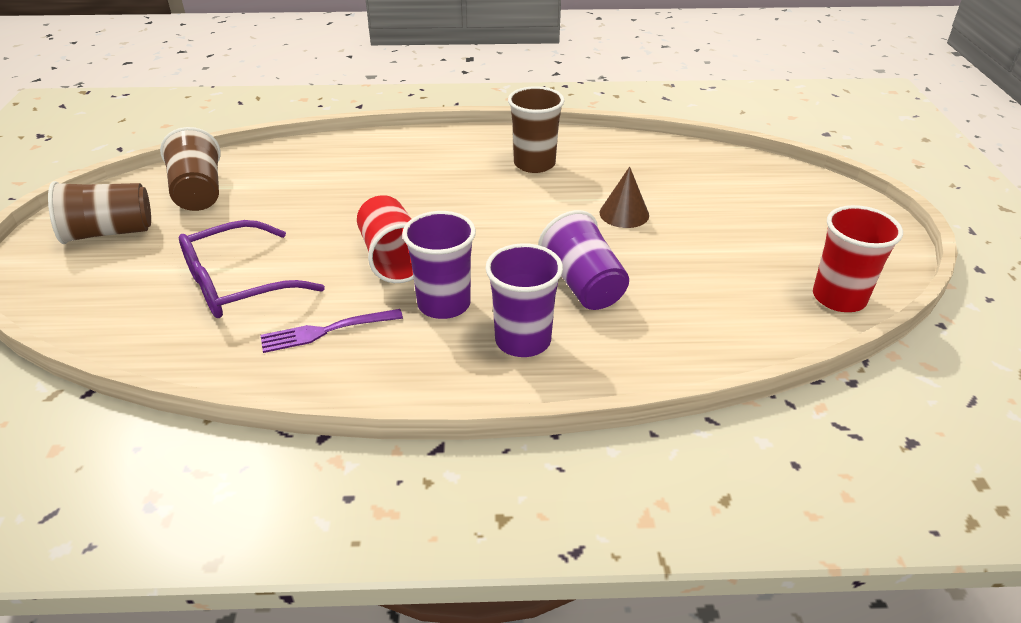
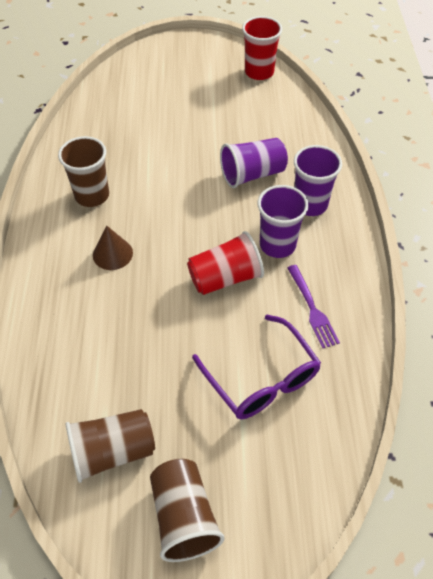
camera: 90 degrees left, 15 degrees up
brown cone [600,167,649,228] -> brown cone moved to [93,226,133,270]

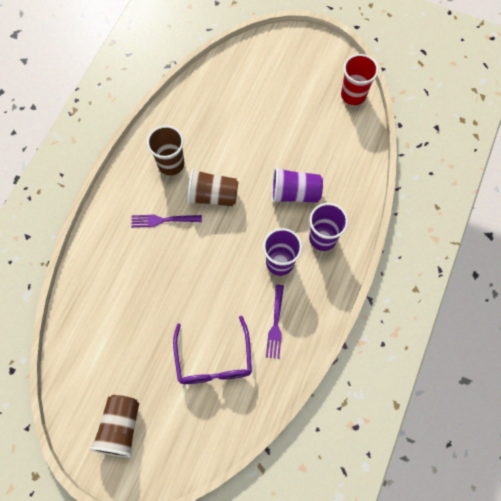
camera: 25 degrees right, 15 degrees up
brown cup [65,409,155,483] -> brown cup moved to [187,169,239,206]
brown cone [93,226,133,270] -> purple fork [131,215,202,227]
red cup [187,231,264,295] -> none

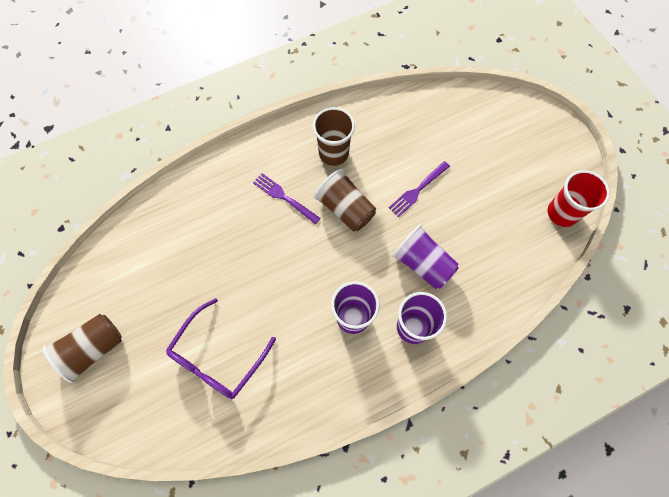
camera: 40 degrees right, 0 degrees up
purple fork [266,285,284,359] -> purple fork moved to [389,161,450,217]

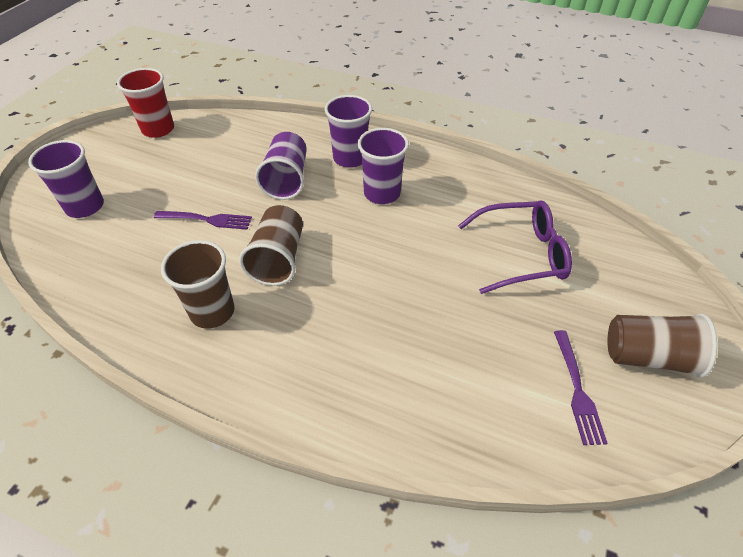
camera: 130 degrees left, 20 degrees down
purple fork [253,173,320,224] -> purple fork moved to [554,330,608,445]
none -> purple cup [28,140,104,218]

